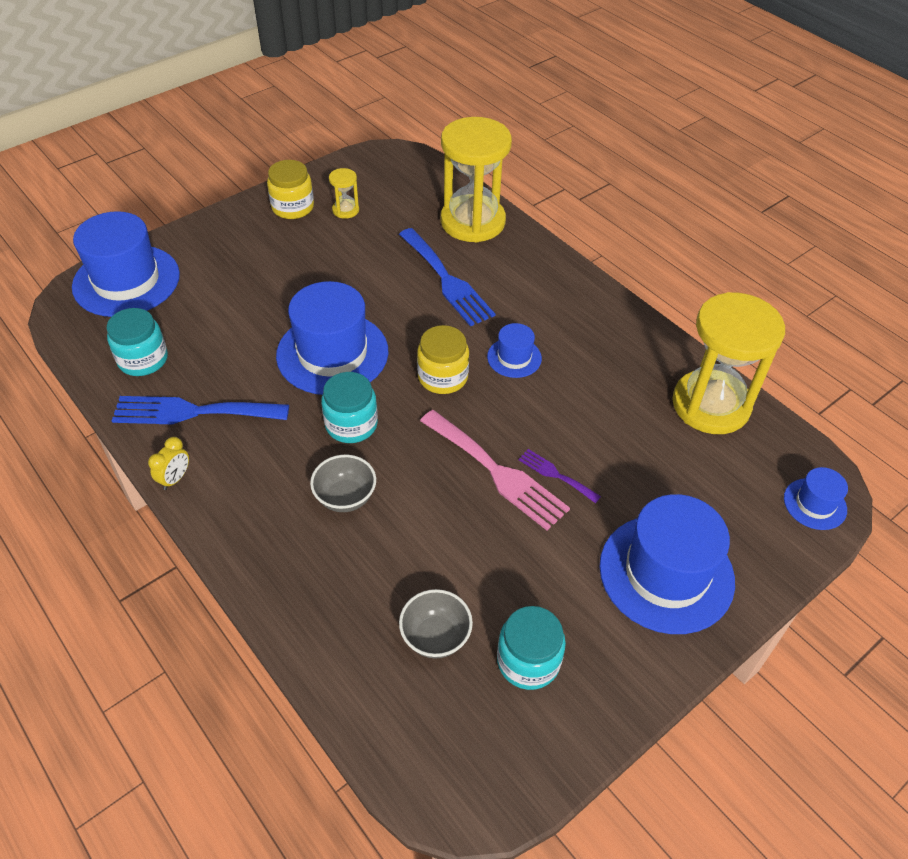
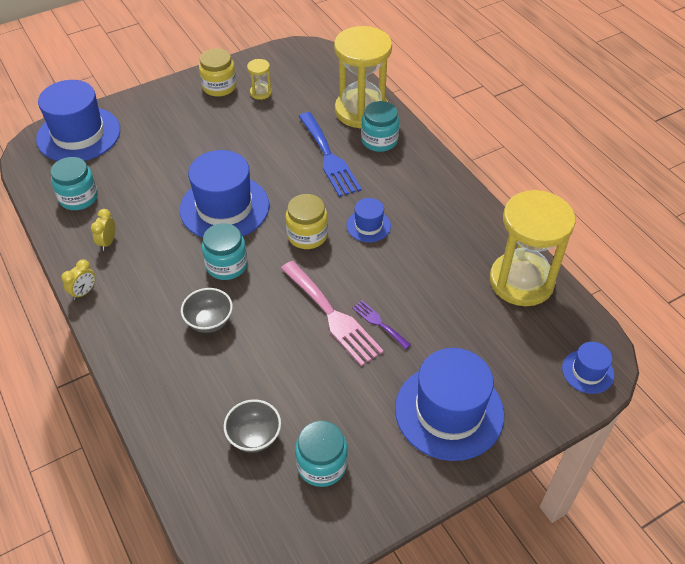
camera: 10 degrees right, 0 degrees up
blue fork [112,396,289,424] -> yellow clock [91,209,115,251]
none -> turquoise jar [361,101,399,152]

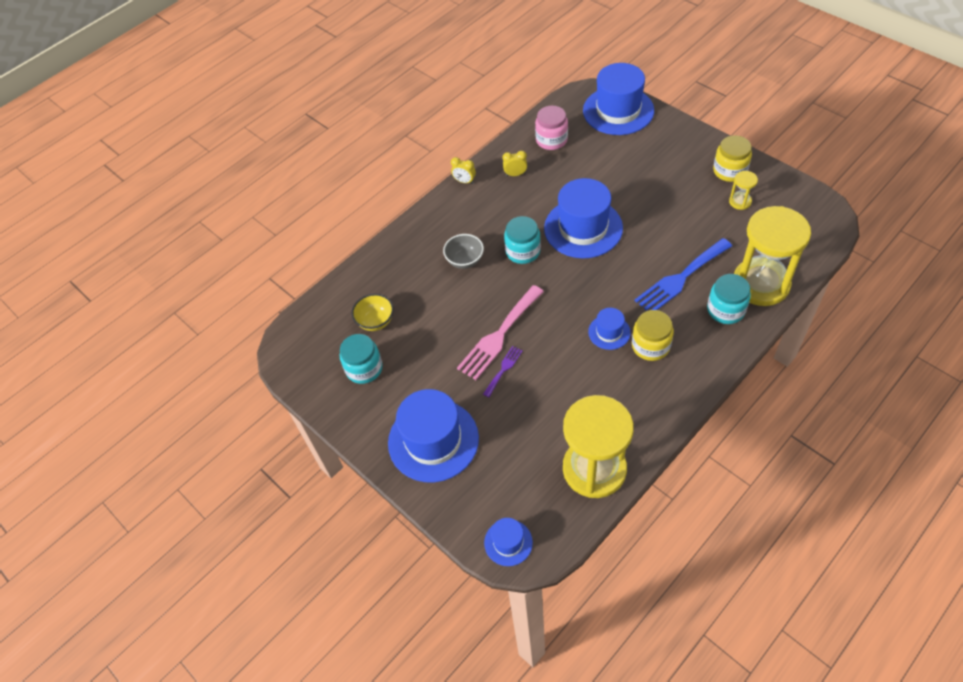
camera: 80 degrees right, 5 degrees up
turquoise jar [50,157,98,210] -> pink jar [535,106,568,150]
grey bowl [224,399,281,453] -> yellow bowl [352,294,394,331]
yellow jar [286,194,328,249] -> yellow jar moved to [632,310,674,361]

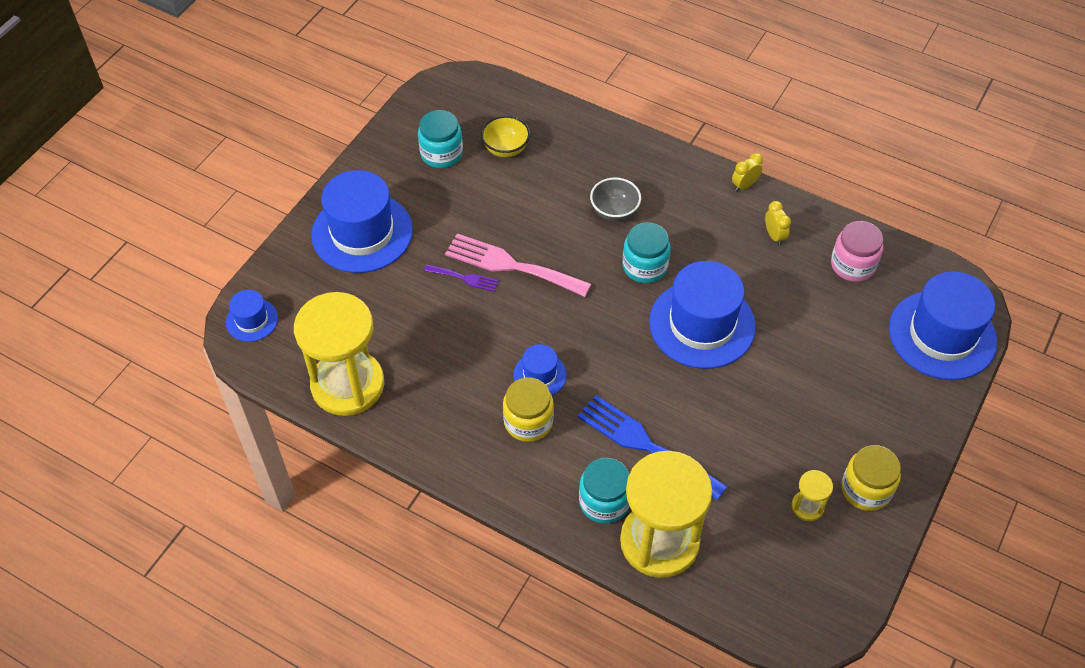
camera: 70 degrees right, 0 degrees up
yellow clock [451,157,476,184] -> yellow clock turned 45 degrees clockwise [732,153,763,192]

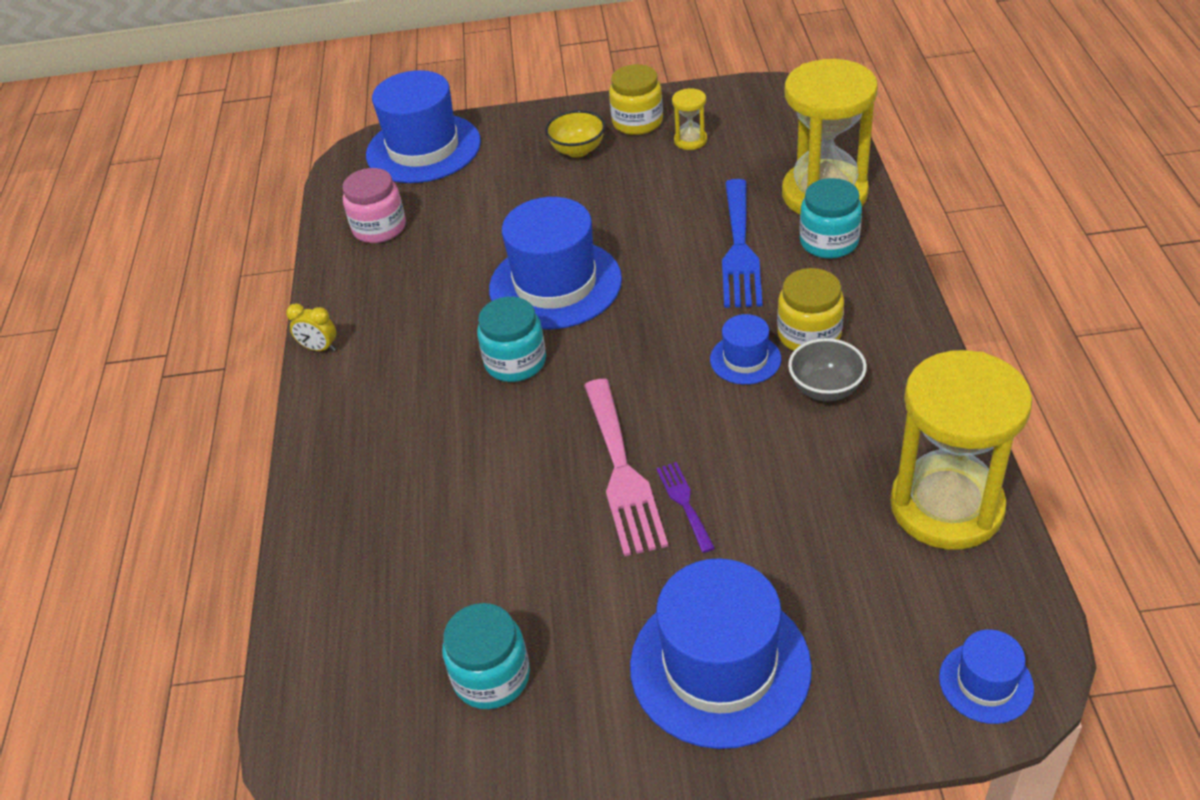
camera: 120 degrees left, 10 degrees down
yellow bowl [481,116,530,157] -> yellow bowl moved to [545,110,605,158]
grey bowl [590,178,641,221] -> grey bowl moved to [788,338,867,401]
yellow clock [765,201,791,246] -> none

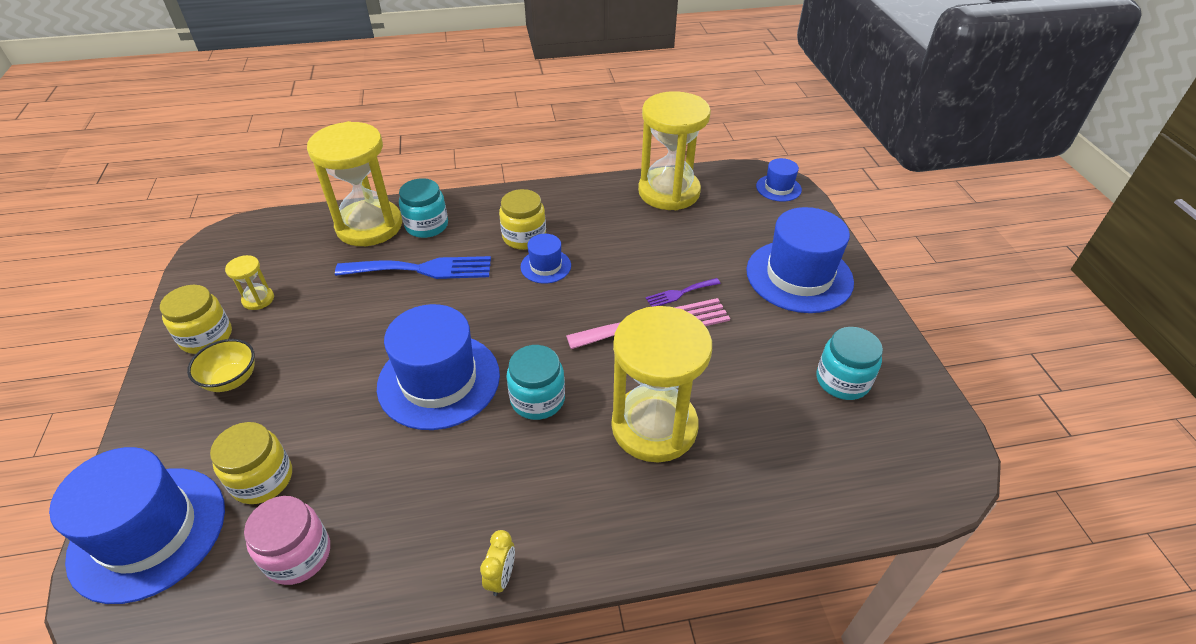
camera: 100 degrees left, 0 degrees up
grey bowl [788,338,867,401] -> none
none -> yellow jar [210,422,292,504]
none -> yellow hourglass [612,306,712,462]

